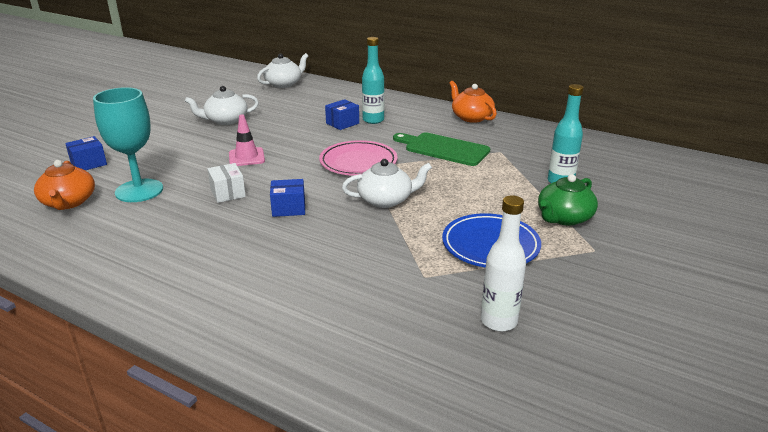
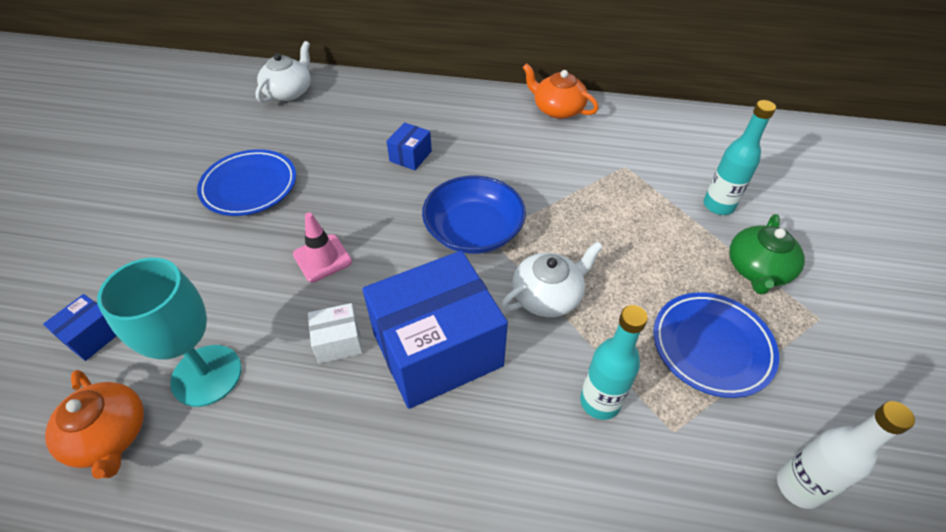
camera: 20 degrees left, 20 degrees up
white teapot [185,86,259,125] -> blue plate [197,149,296,216]
white box [207,163,246,203] -> white box turned 60 degrees counterclockwise [308,303,363,364]
blue box [270,179,305,217] -> blue box [362,251,508,409], size x2.34
pink plate [319,140,397,176] -> blue bowl [422,176,526,254]
turquoise bottle [362,37,385,124] -> turquoise bottle moved to [580,305,648,420]
green cutting board [393,133,490,166] -> none

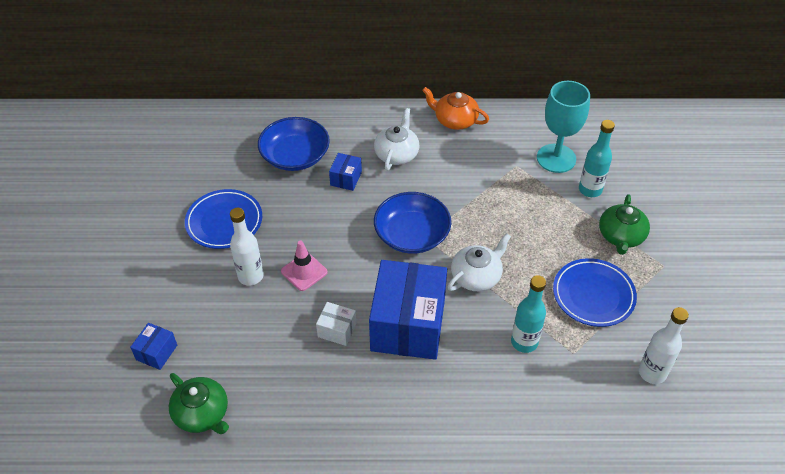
camera: 10 degrees left, 0 degrees up
orange teapot [45,370,144,479] -> green teapot [169,373,229,434]
turquoise goblet [97,258,242,407] -> turquoise goblet moved to [537,81,590,173]
white teapot [255,41,311,103] -> white teapot moved to [374,108,420,171]
white box [308,303,363,364] -> white box turned 45 degrees clockwise [316,302,356,346]
blue box [362,251,508,409] -> blue box turned 45 degrees counterclockwise [369,260,447,360]
none -> white bottle [230,208,264,286]
none -> blue bowl [258,117,330,171]

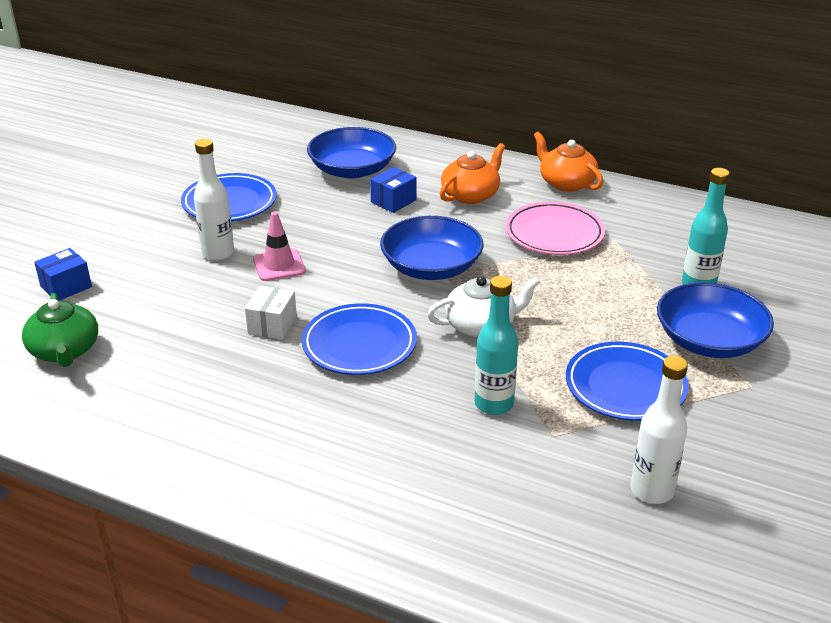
camera: 25 degrees right, 15 degrees down
white box [316,302,356,346] -> white box turned 60 degrees clockwise [245,286,297,340]
blue box [369,260,447,360] -> blue plate [302,303,417,375]
white teapot [374,108,420,171] -> orange teapot [440,143,505,204]
turquoise goblet [537,81,590,173] -> none
green teapot [599,194,650,255] -> blue bowl [657,282,774,358]
none -> pink plate [505,202,605,255]

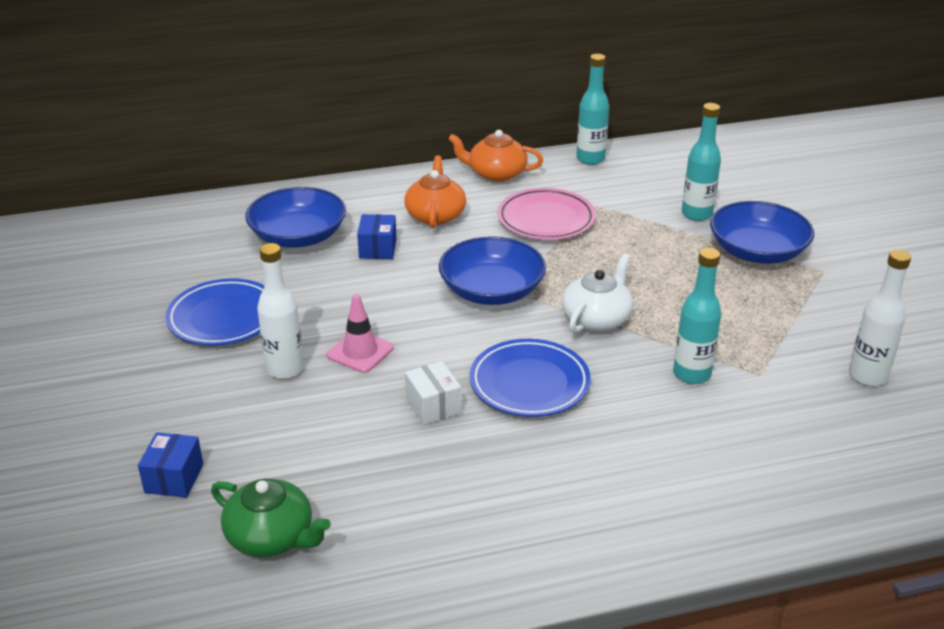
camera: 40 degrees left, 0 degrees up
blue plate [566,342,689,421] -> none
none -> turquoise bottle [576,54,609,165]

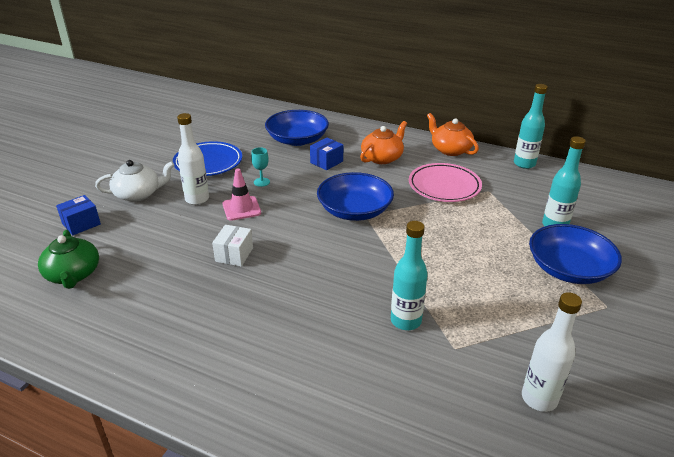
camera: 40 degrees right, 0 degrees up
blue plate [470,339,591,417] -> none
white teapot [562,253,633,333] -> white teapot moved to [95,160,174,202]
none -> turquoise goblet [251,147,270,187]

